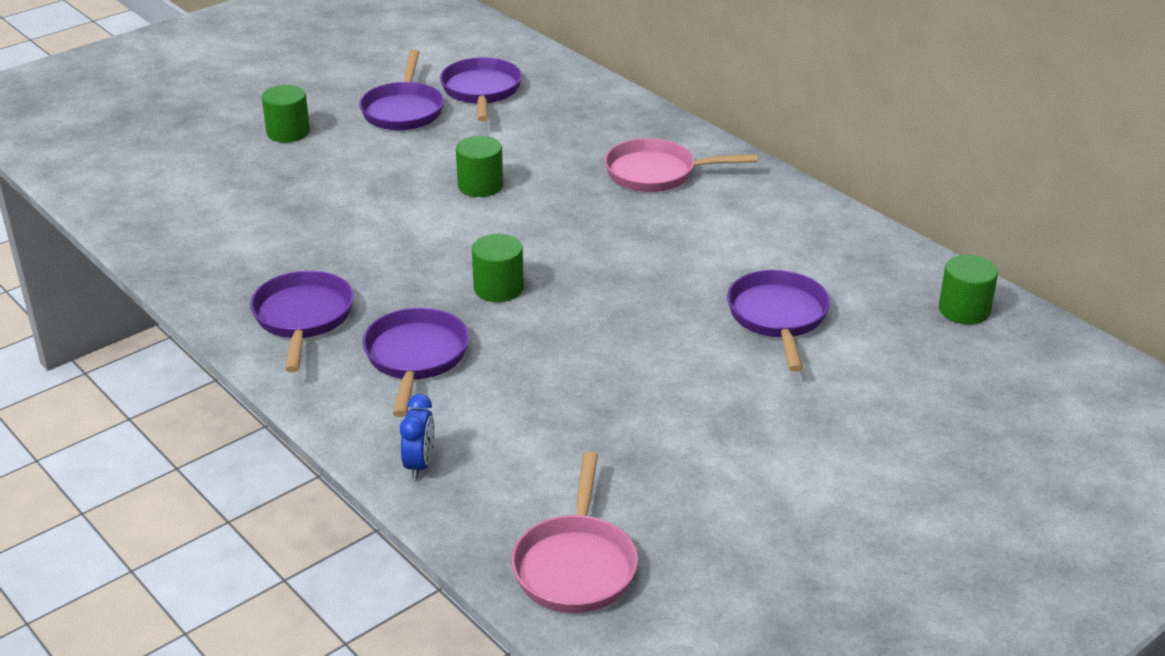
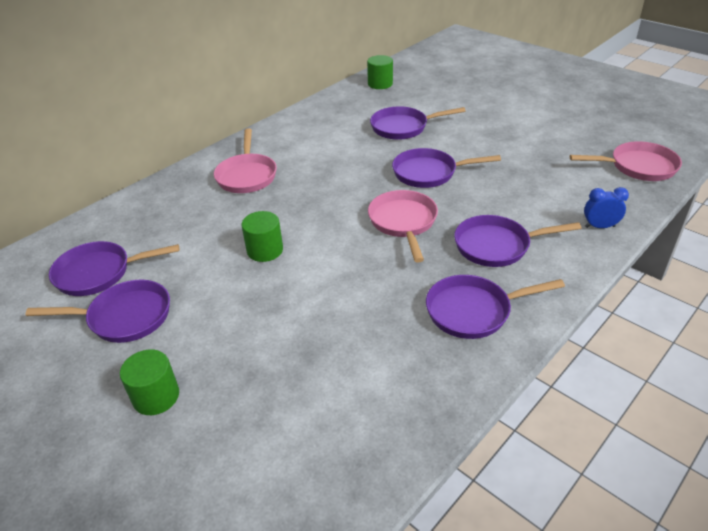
camera: 95 degrees left, 5 degrees up
green cylinder [472,234,524,302] -> pink pan [368,190,438,263]
none -> purple pan [392,148,501,188]

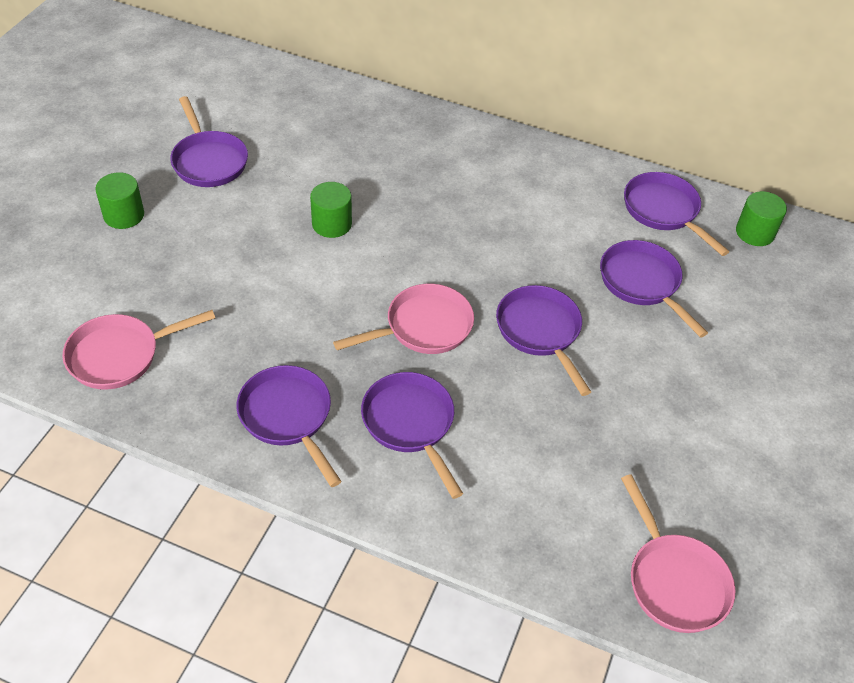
camera: 65 degrees right, 10 degrees up
purple pan [49,241,179,296] -> purple pan moved to [624,172,729,256]
pink pan [214,128,277,193] -> pink pan moved to [62,310,215,390]
blue clock [584,187,629,228] -> none

